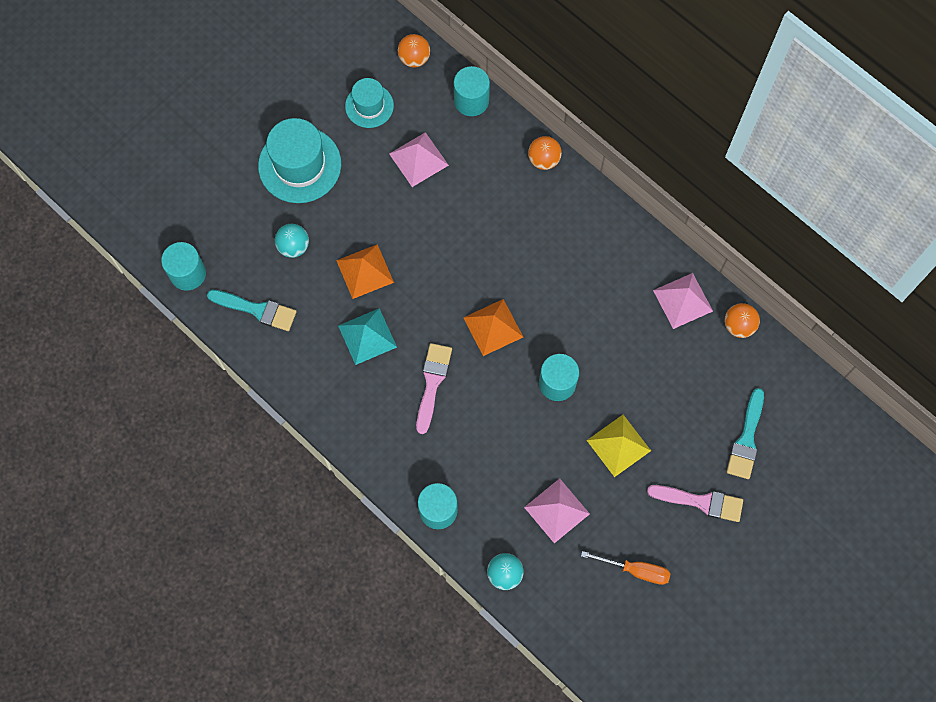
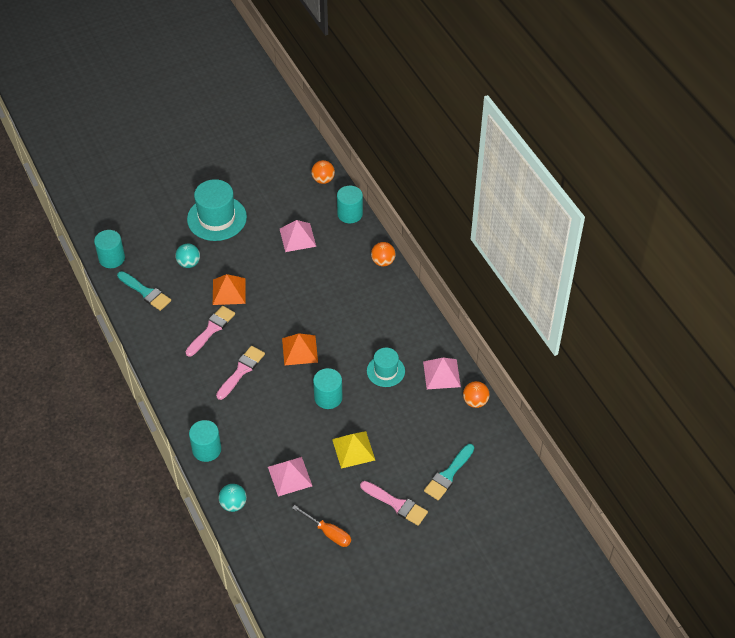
camera: 20 degrees right, 20 degrees down
turquoise pyramid [338,308,397,365] -> pink brush [185,306,235,357]
turquoise hat [345,78,394,128] -> turquoise hat moved to [367,348,405,387]

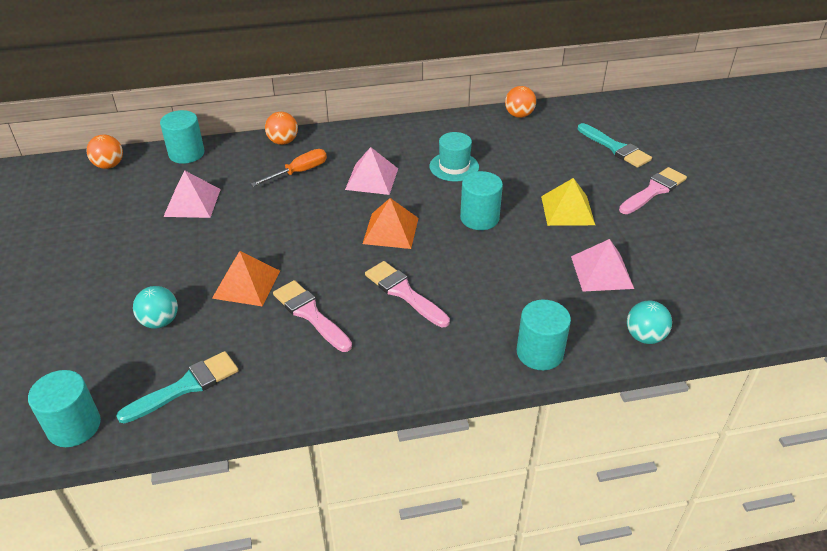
camera: 75 degrees left, 10 degrees down
turquoise hat [187,179,247,241] -> none
orange screwdriver [292,505,351,547] -> orange screwdriver moved to [251,149,327,187]
pink pyramid [423,358,461,389] -> pink pyramid moved to [345,147,398,195]

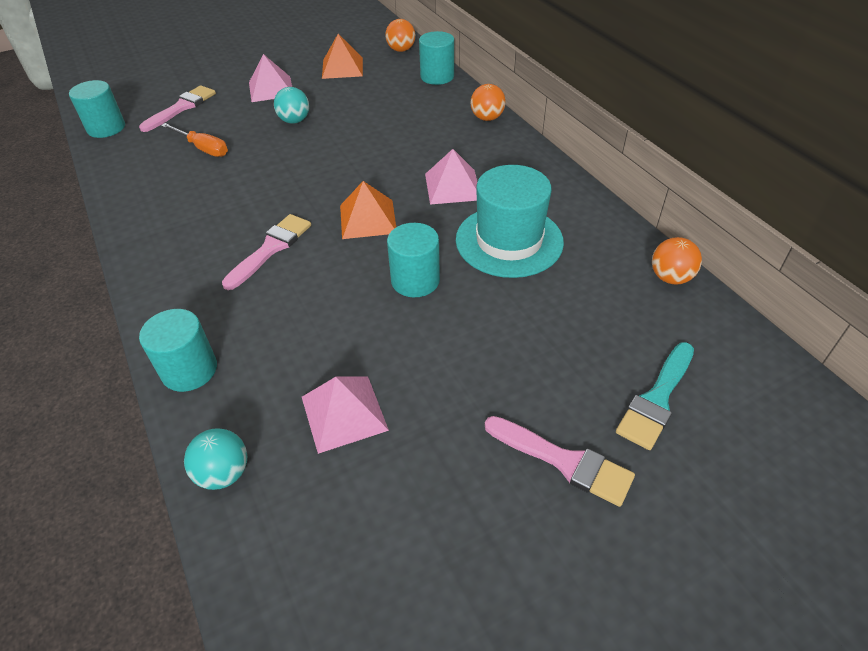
camera: 75 degrees right, 5 degrees up
turquoise brush [116,351,239,423] -> none
turquoise ball [133,286,178,329] -> turquoise ball moved to [274,87,309,124]
pink pyramid [163,170,221,218] -> pink pyramid moved to [249,54,292,102]
orange pyramid [212,251,280,306] -> orange pyramid moved to [322,34,363,79]
orange screwdriver [251,149,327,187] -> orange screwdriver moved to [161,123,228,157]
pink brush [273,280,352,352] -> pink brush moved to [139,85,216,132]
turquoise hat [429,132,479,182] -> turquoise hat [456,165,564,278], size x1.69
yellow pyramid [541,178,595,226] -> none

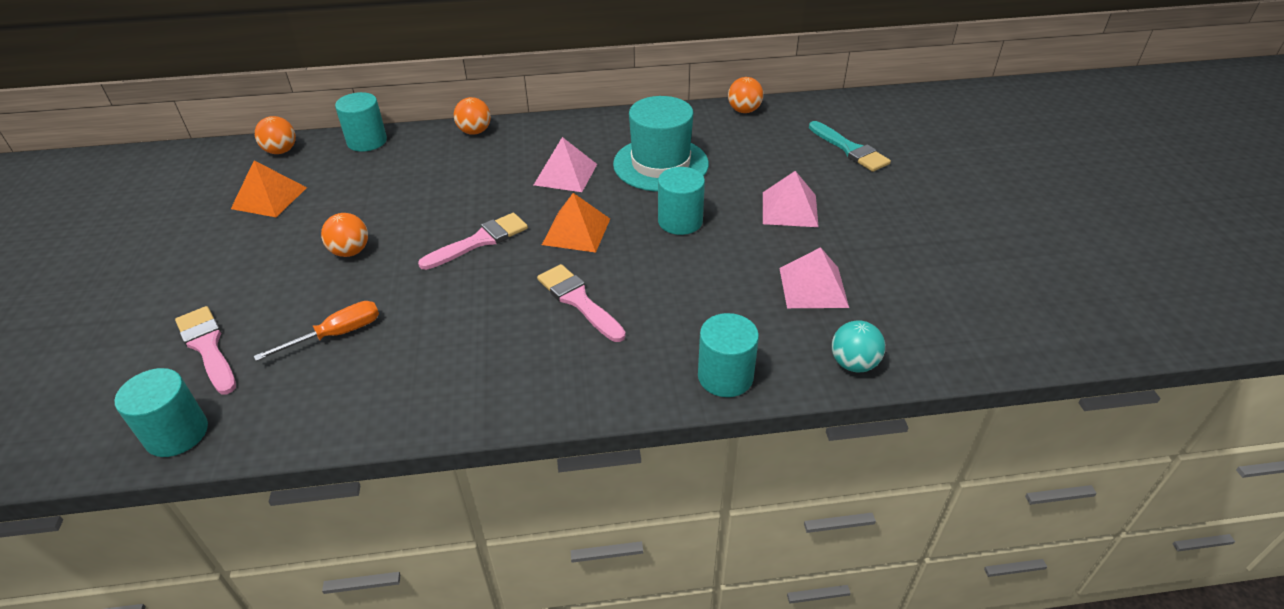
camera: 70 degrees left, 5 degrees down
pink pyramid [249,54,292,102] -> pink pyramid moved to [763,171,819,227]
turquoise ball [274,87,309,124] -> orange ball [321,213,368,257]
pink brush [485,416,635,507] -> pink brush moved to [418,213,528,270]

